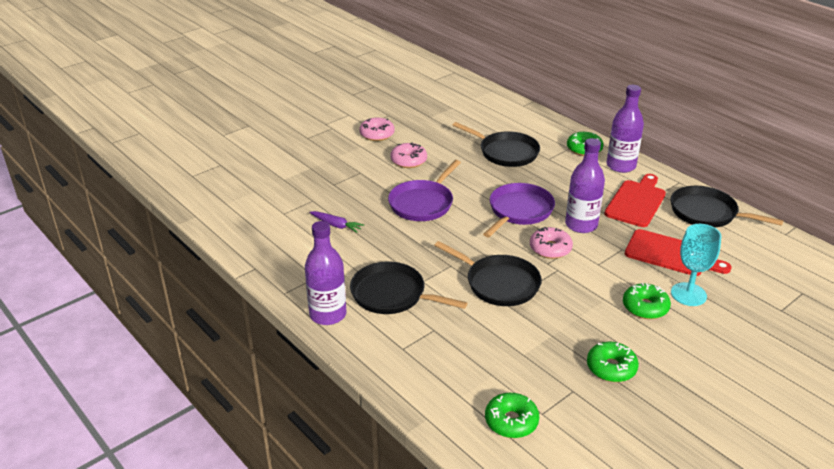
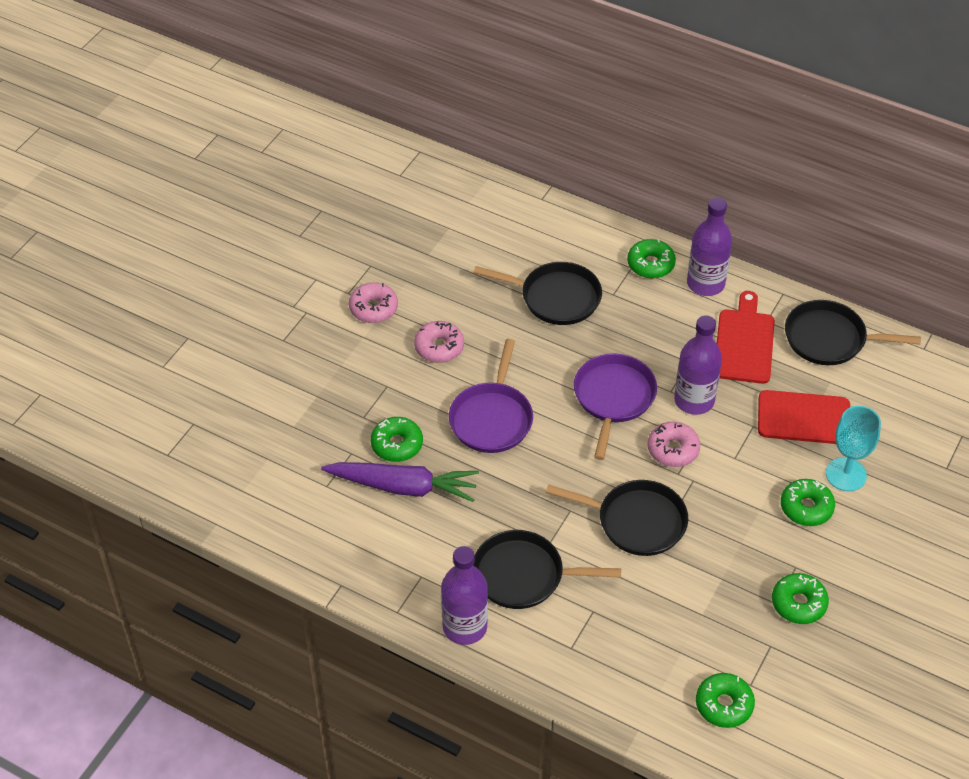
camera: 20 degrees left, 15 degrees up
purple carrot [309,211,364,233] -> purple carrot [321,462,479,502], size x2.00
none -> green donut [371,417,423,462]

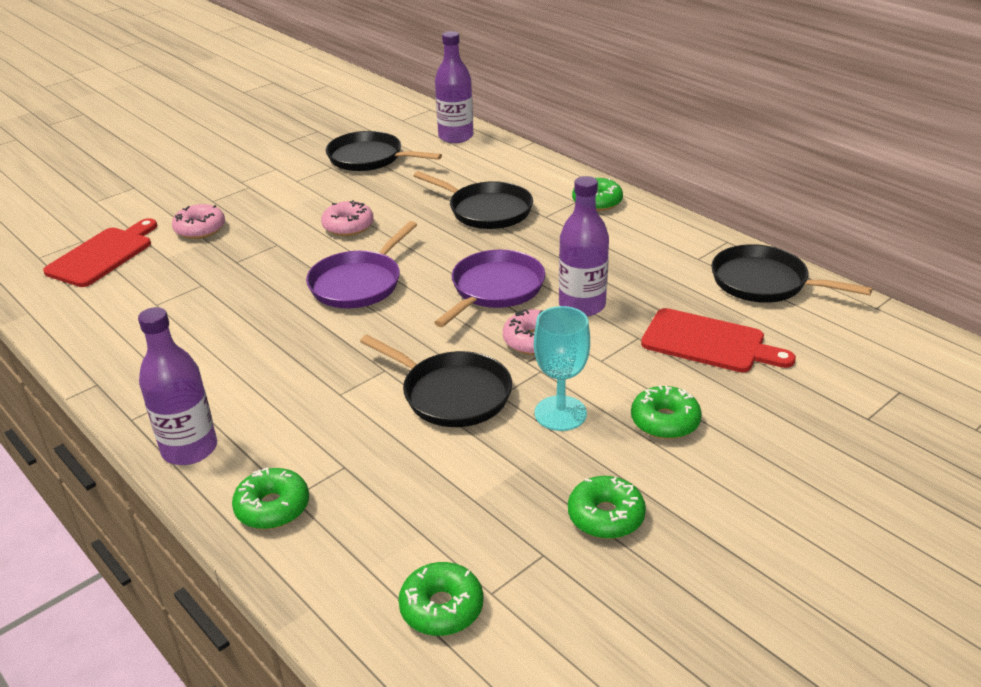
camera: 20 degrees right, 15 degrees down
purple carrot [321,462,479,502] -> none
pink donut [349,282,398,323] -> pink donut moved to [172,204,225,239]
green donut [371,417,423,462] -> green donut moved to [232,467,309,529]
black pan [473,530,621,609] -> black pan moved to [326,131,442,171]
purple bottle [687,198,732,296] -> purple bottle moved to [435,31,474,143]
red cutting board [717,291,775,384] -> red cutting board moved to [43,218,157,287]
turquoise goblet [826,406,881,491] -> turquoise goblet moved to [534,306,590,431]

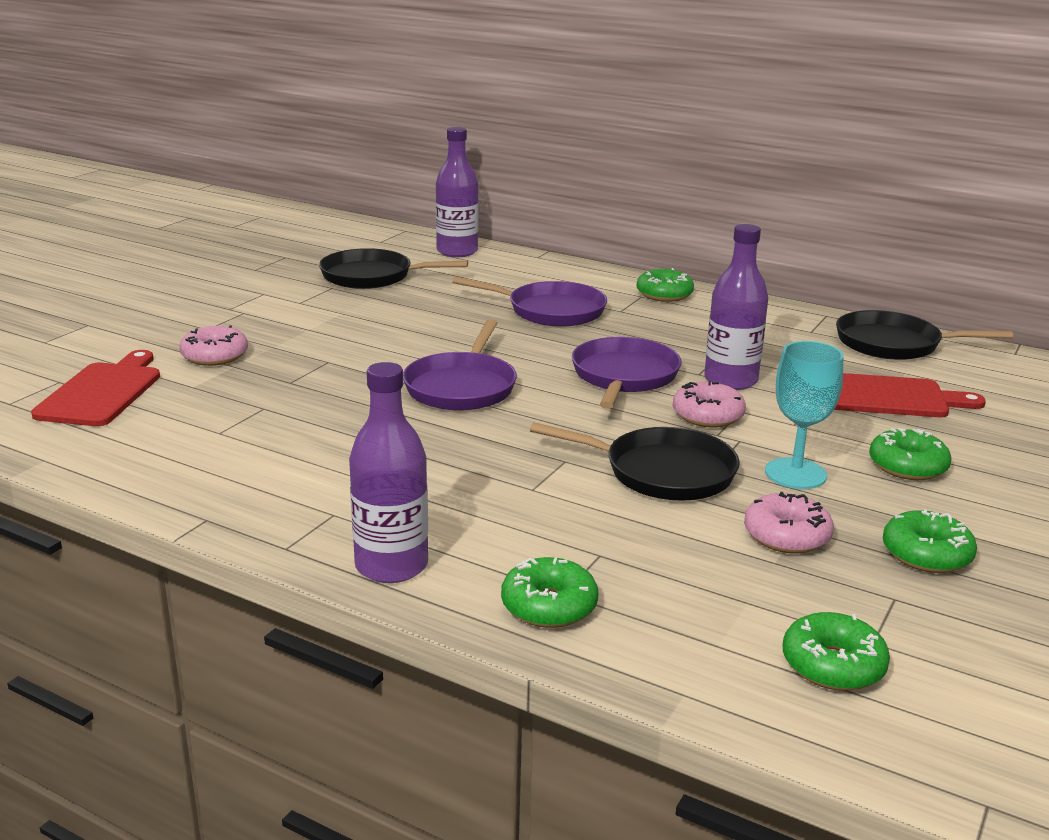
camera: 20 degrees left, 10 degrees down
pink donut [321,200,374,236] -> pink donut moved to [744,492,834,554]
black pan [413,171,533,229] -> purple pan [452,277,607,327]

